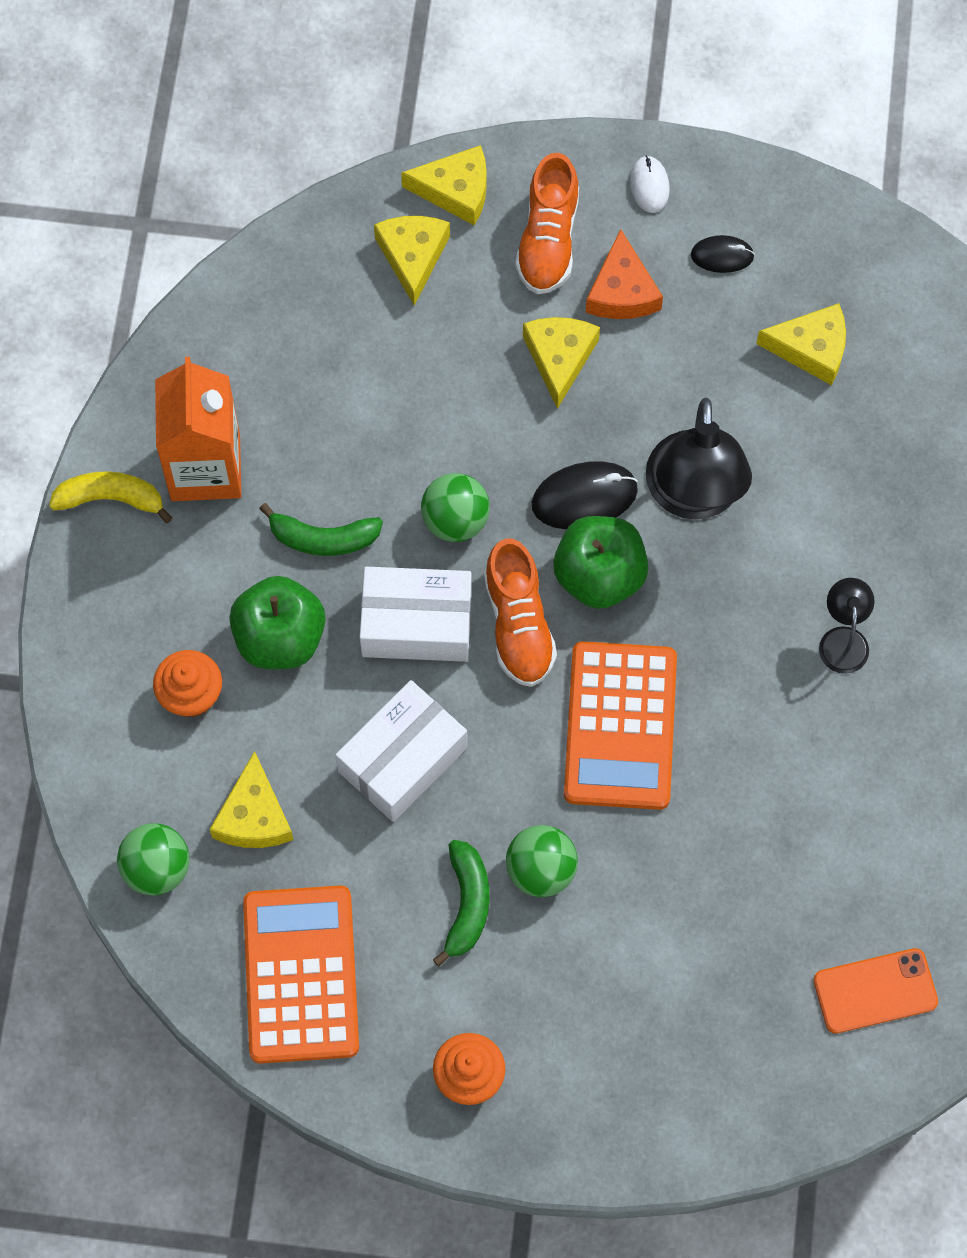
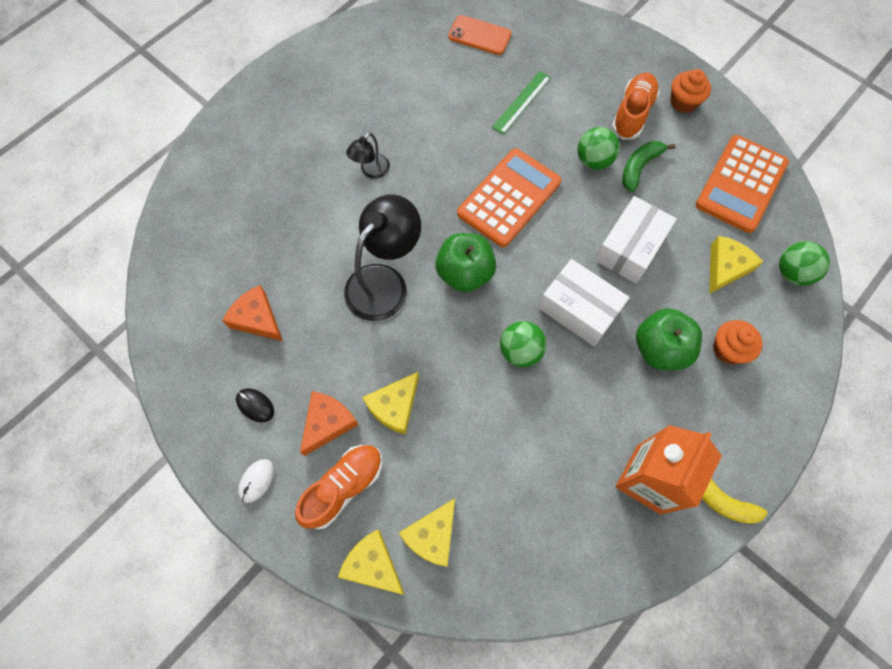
camera: 145 degrees left, 0 degrees up
green banana [259,503,383,556] -> none
white box [336,680,467,822] -> white box turned 45 degrees counterclockwise [595,196,677,284]
orange shoe [484,539,557,687] -> orange shoe moved to [612,72,660,140]
black mouse [532,461,638,530] -> none
yellow cheese [756,303,846,385] -> orange cheese [223,285,283,341]
none -> green ruler [492,71,551,134]

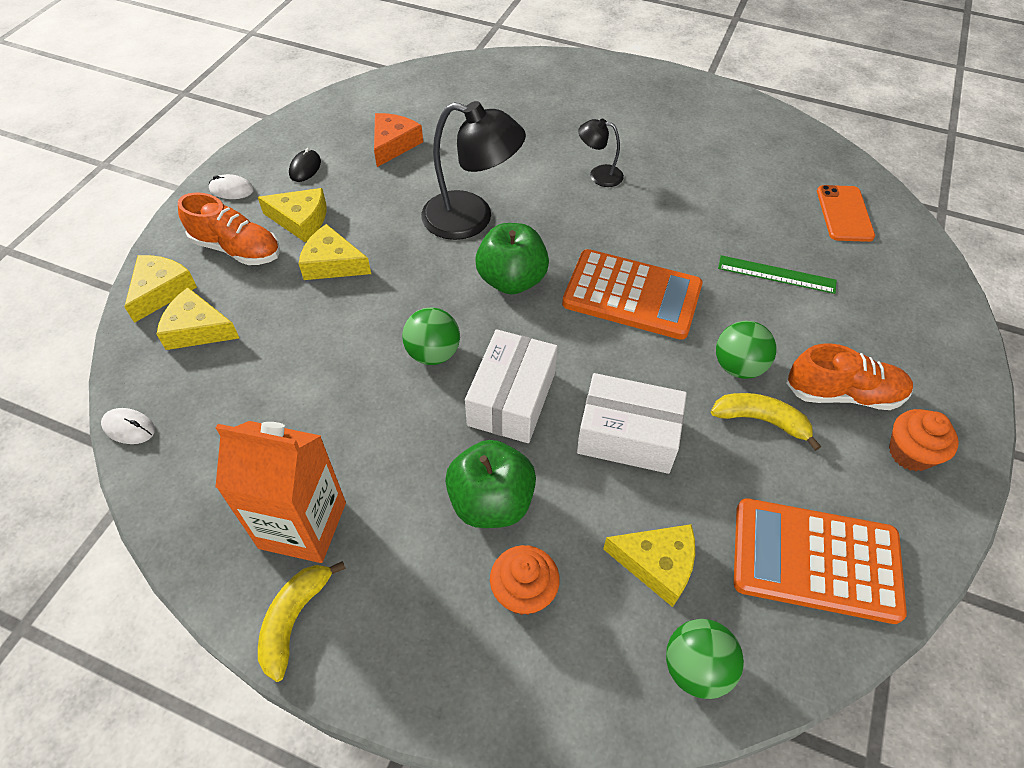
camera: 70 degrees right, 15 degrees down
orange cheese [300,391,359,456] -> yellow cheese [258,188,326,242]
green banana [622,141,676,192] -> yellow banana [711,393,821,451]
none -> white mouse [101,408,155,444]

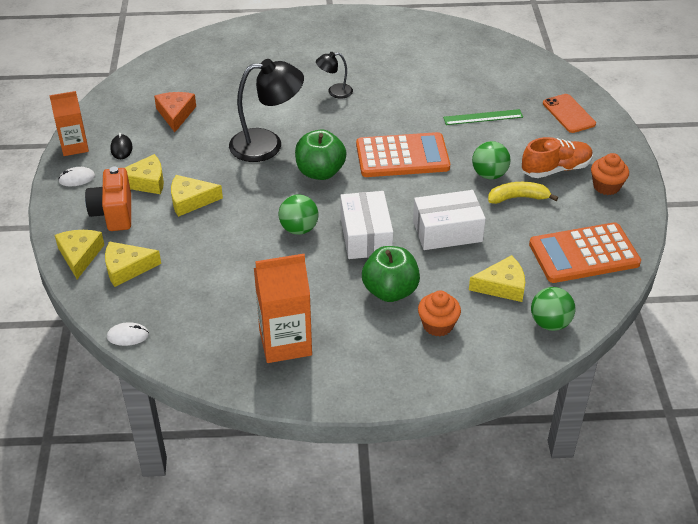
camera: 25 degrees left, 10 degrees down
orange shoe [178,192,280,265] -> orange camera [85,166,131,231]
yellow banana [258,561,346,682] -> none
orange phone [817,185,875,242] -> orange phone moved to [543,94,596,133]
none -> orange carton [49,91,89,156]

